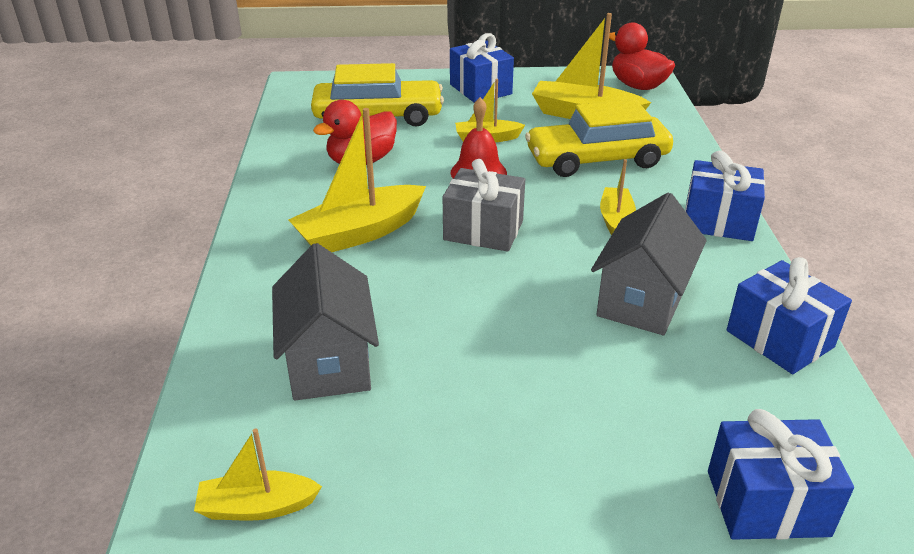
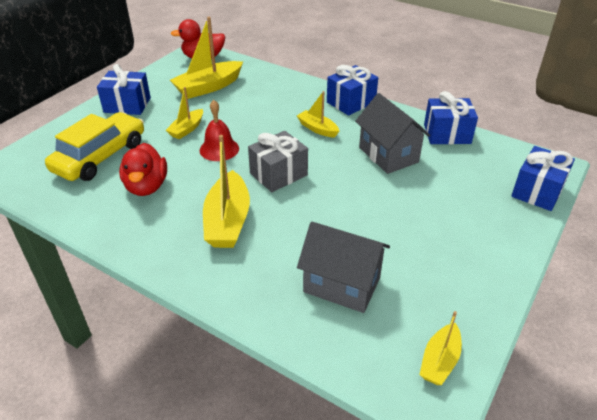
camera: 55 degrees left, 5 degrees up
yellow car [525,99,673,177] -> none

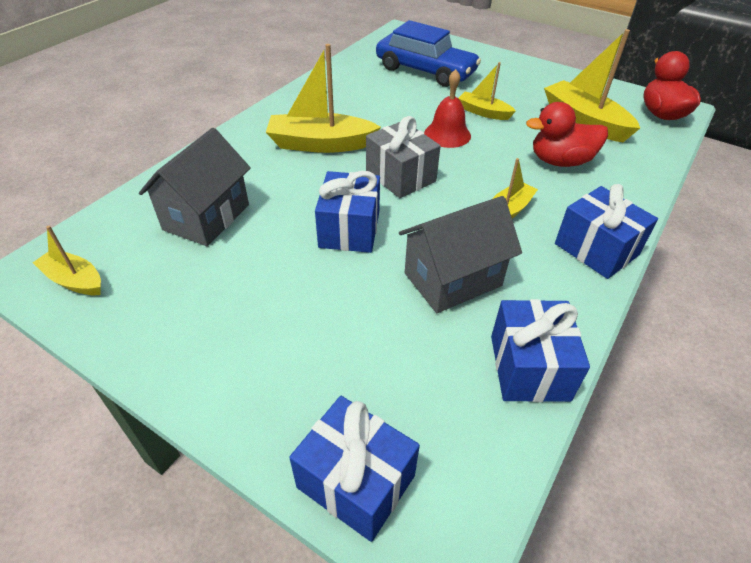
camera: 90 degrees right, 5 degrees up
yellow car [45,112,144,181] -> blue car [376,20,481,87]
blue gift [97,64,151,115] -> blue gift moved to [315,171,380,253]
red duck [119,143,167,196] -> red duck moved to [526,102,608,167]

